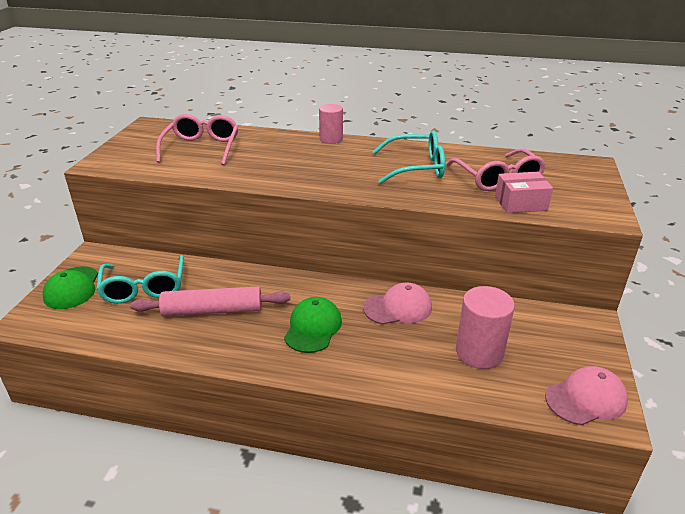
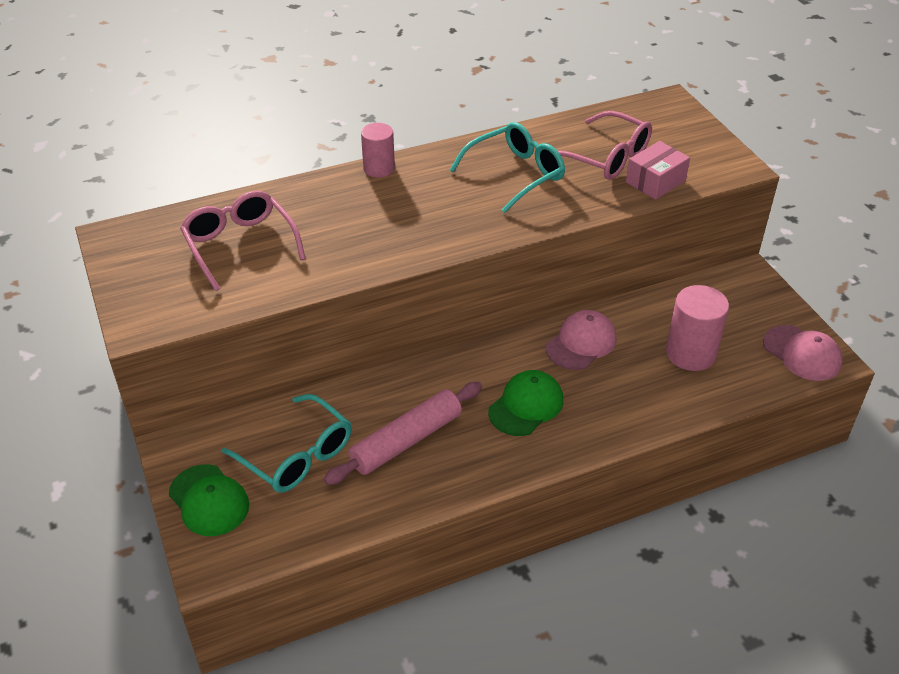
camera: 35 degrees left, 10 degrees up
green cap [284,297,342,353] -> green cap turned 60 degrees clockwise [488,370,563,436]
pink cap [545,366,628,425] -> pink cap turned 105 degrees clockwise [763,325,842,381]

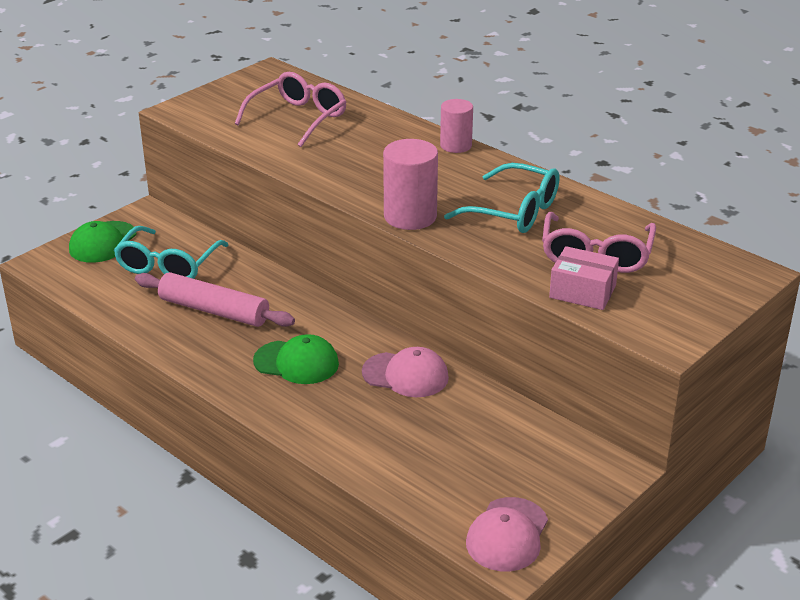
camera: 65 degrees right, 10 degrees down
pink cylinder [666,285,729,371] -> pink cylinder moved to [383,139,438,230]

